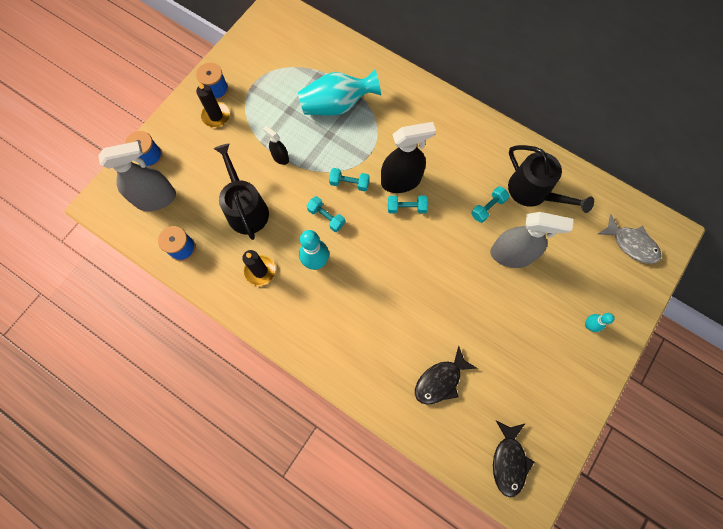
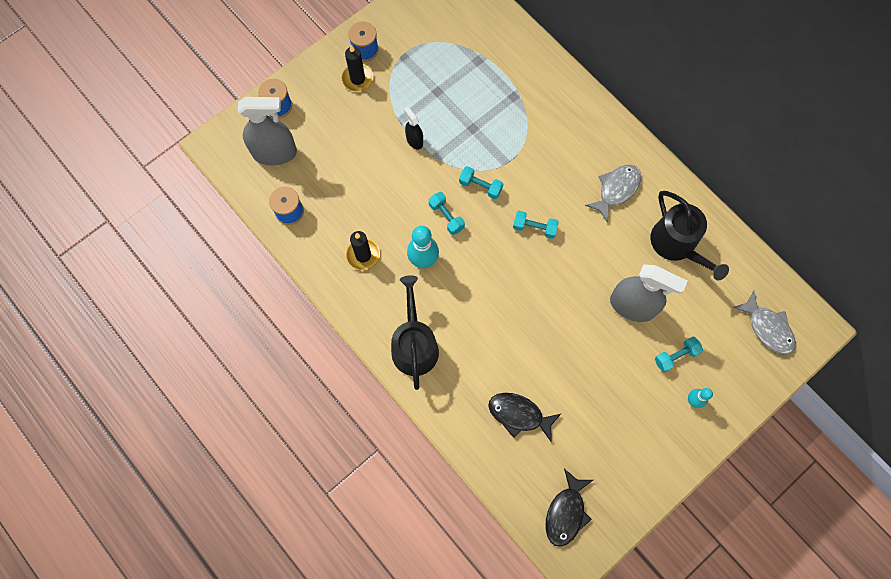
camera: 15 degrees right, 0 degrees up
black watering can [214,143,269,240] -> black watering can moved to [391,275,439,390]
turquoise vase [298,70,381,115] -> none
black spray bottle [381,122,436,193] -> none
black fish [415,346,477,405] -> black fish turned 45 degrees clockwise [488,393,561,441]
turquoise dumbbell [471,186,509,223] -> turquoise dumbbell moved to [655,337,703,372]
none -> grey fish [585,165,641,223]

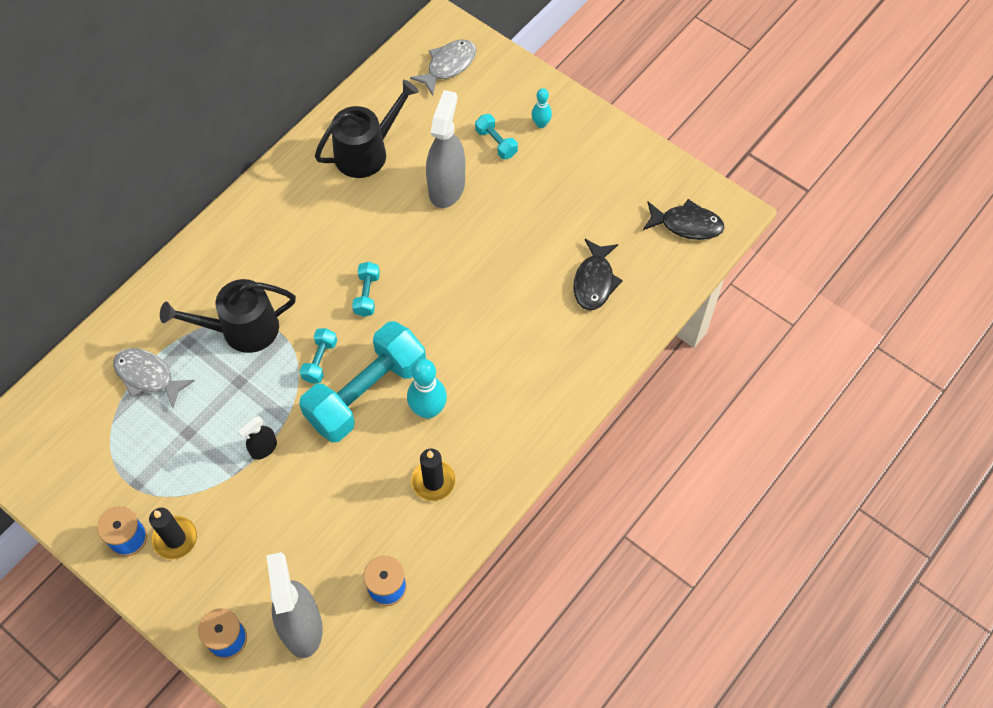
camera: 100 degrees left, 10 degrees down
black watering can [391,275,439,390] -> black watering can moved to [160,279,296,353]
turquoise dumbbell [429,192,465,235] -> turquoise dumbbell [299,321,426,442], size x2.36
grey fish [585,165,641,223] -> grey fish moved to [113,348,195,408]

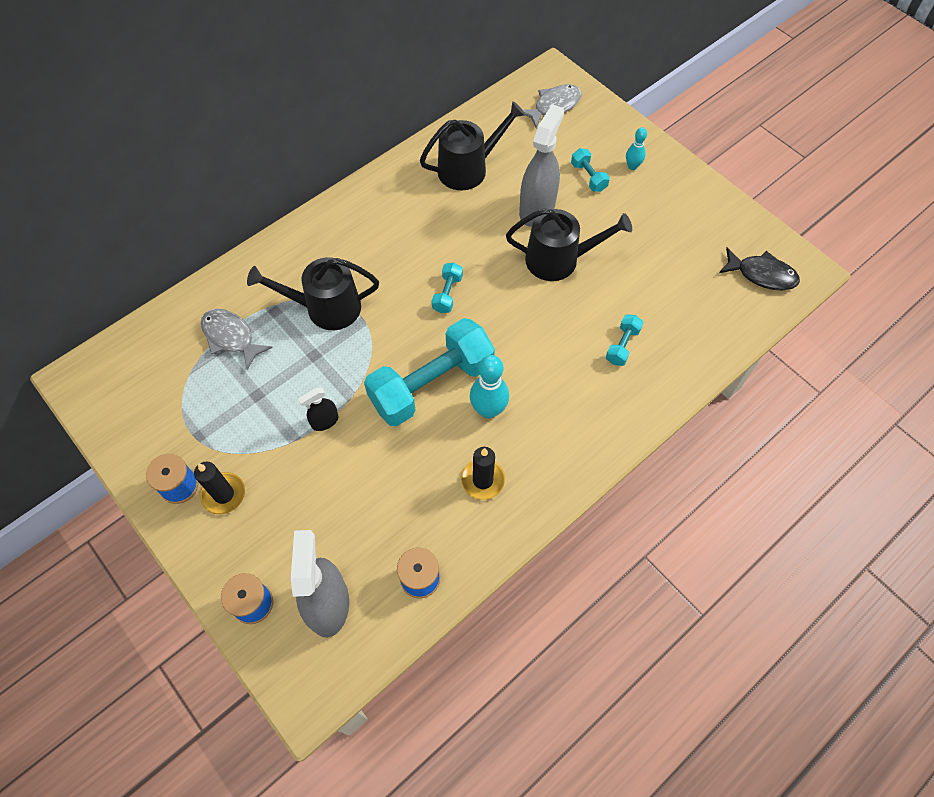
camera: 10 degrees right, 0 degrees up
turquoise dumbbell [300,328,337,383] -> turquoise dumbbell moved to [606,315,644,366]
black fish [573,239,623,310] -> none
none -> black watering can [506,208,632,281]

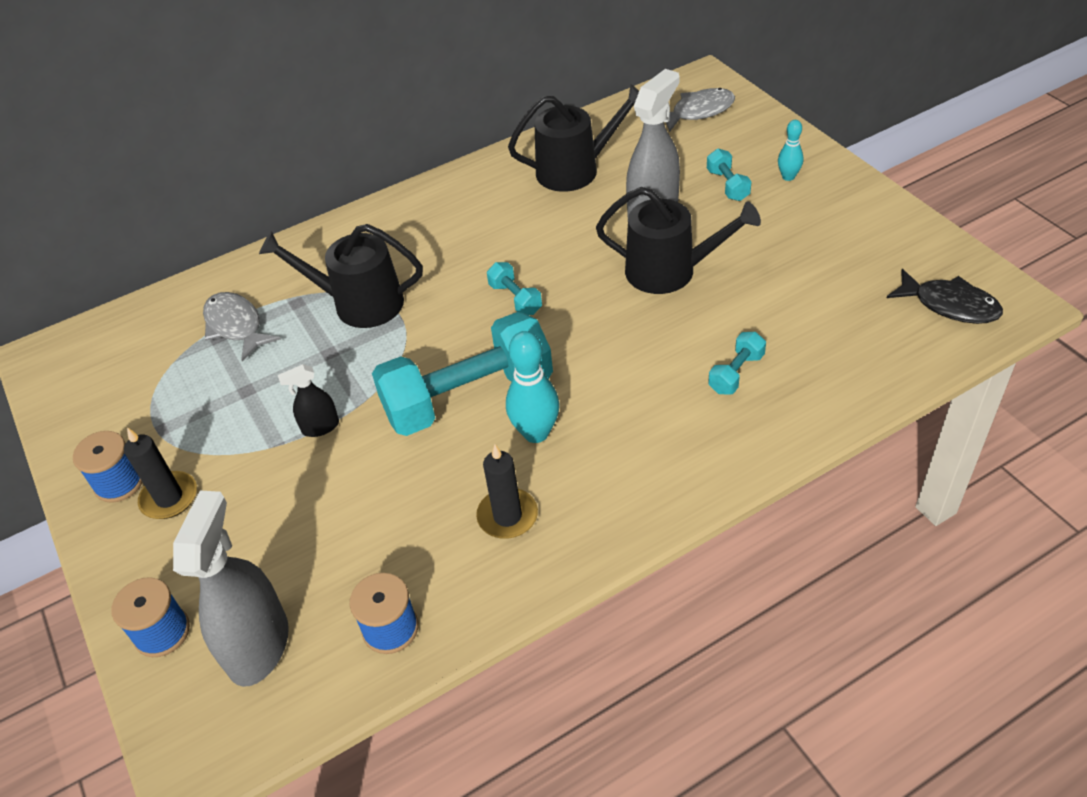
camera: 15 degrees right, 15 degrees down
turquoise dumbbell [432,263,463,313] -> turquoise dumbbell turned 60 degrees counterclockwise [487,262,542,315]

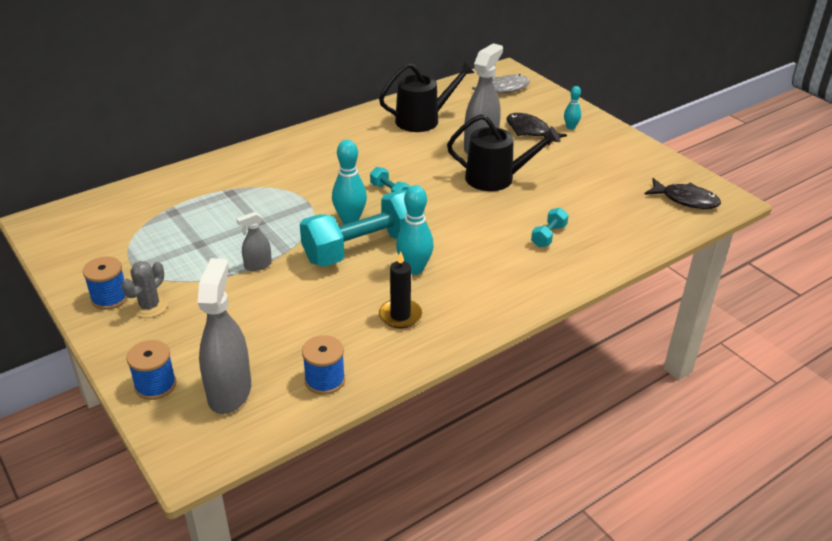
camera: 10 degrees left, 10 degrees down
black candle [124,428,197,519] -> grey cactus [121,261,168,318]
grey fish [203,292,281,361] -> none
black watering can [259,224,423,328] -> none
black spray bottle [278,364,339,437] -> grey spray bottle [236,212,272,271]
turquoise dumbbell [707,149,752,201] -> black fish [507,113,567,145]
none -> turquoise bowling pin [332,140,367,224]

